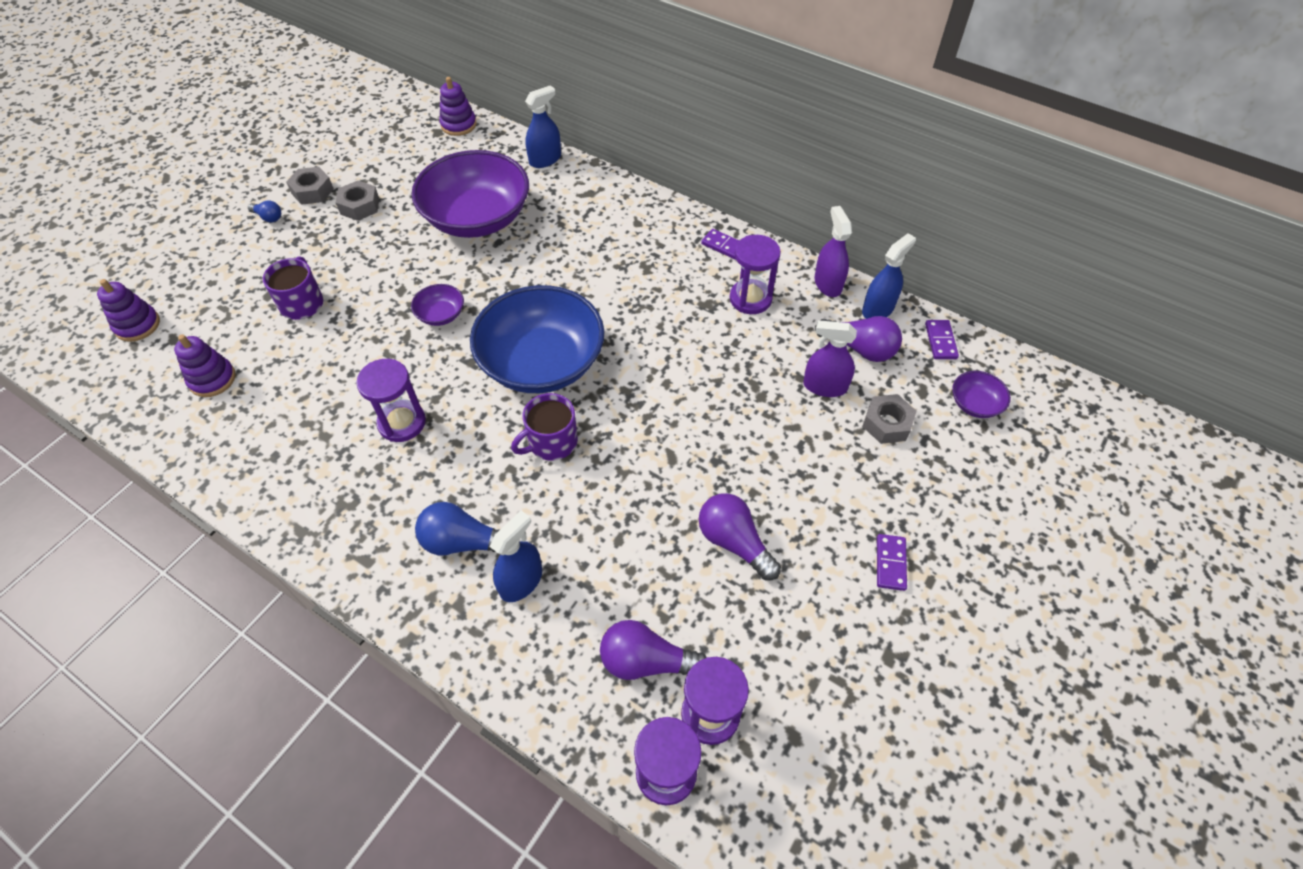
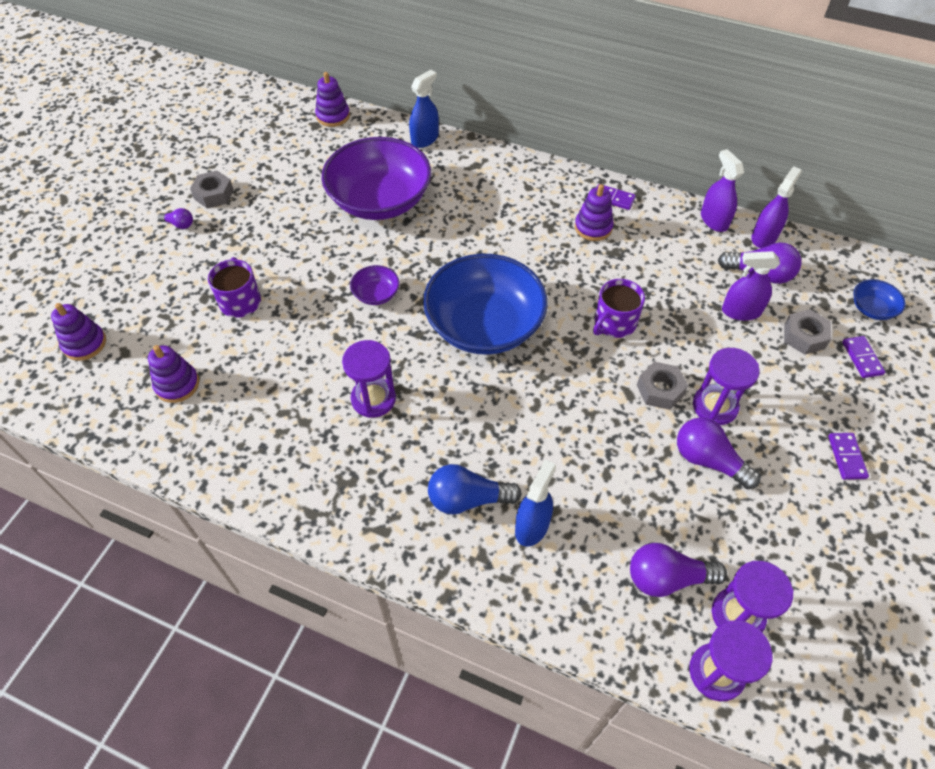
camera: 10 degrees left, 0 degrees up
blue light bulb [248,200,281,223] -> purple light bulb [158,208,193,229]
grey nut [336,181,379,221] -> grey nut moved to [637,362,688,410]
purple mug [511,393,578,461] -> purple mug moved to [593,279,645,338]
purple hourglass [730,235,781,314] -> purple hourglass moved to [693,348,760,425]
blue spray bottle [862,233,916,319] -> purple spray bottle [751,166,802,248]
purple domino [925,320,959,359] -> purple domino moved to [842,336,885,378]
purple bowl [952,371,1011,418] -> blue bowl [853,279,906,320]
none -> purple stacking toy [575,184,614,241]

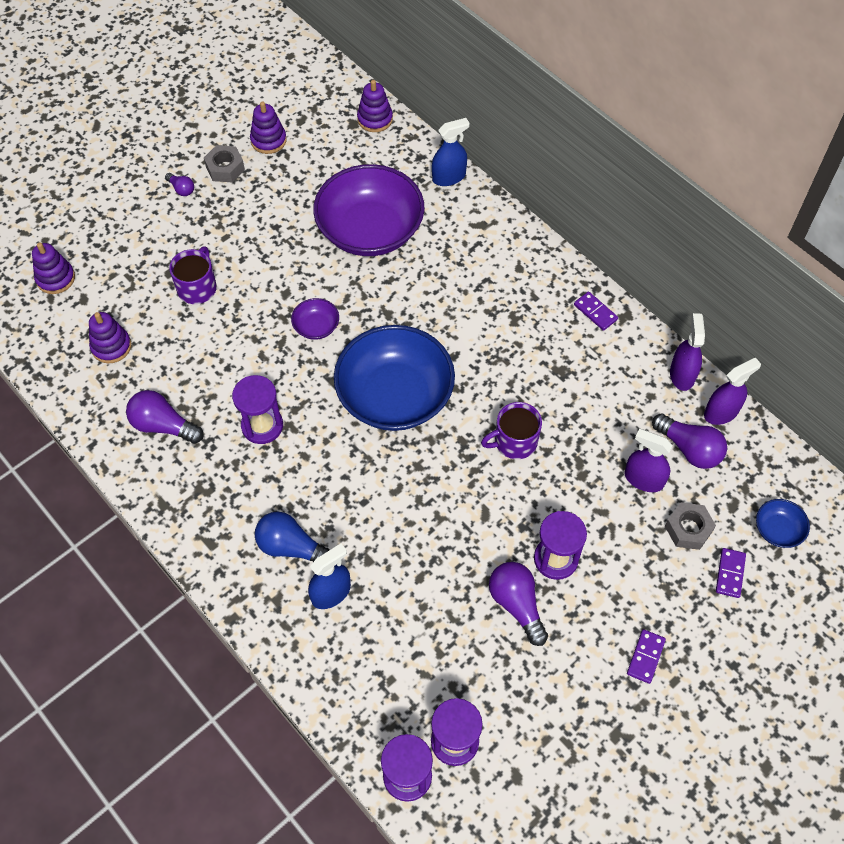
camera: 25 degrees right, 5 degrees up
purple stacking toy [575,184,614,241] -> purple stacking toy moved to [250,101,287,154]
purple light bulb [630,543,727,597] -> purple light bulb moved to [126,390,203,444]
grey nut [637,362,688,410] -> none

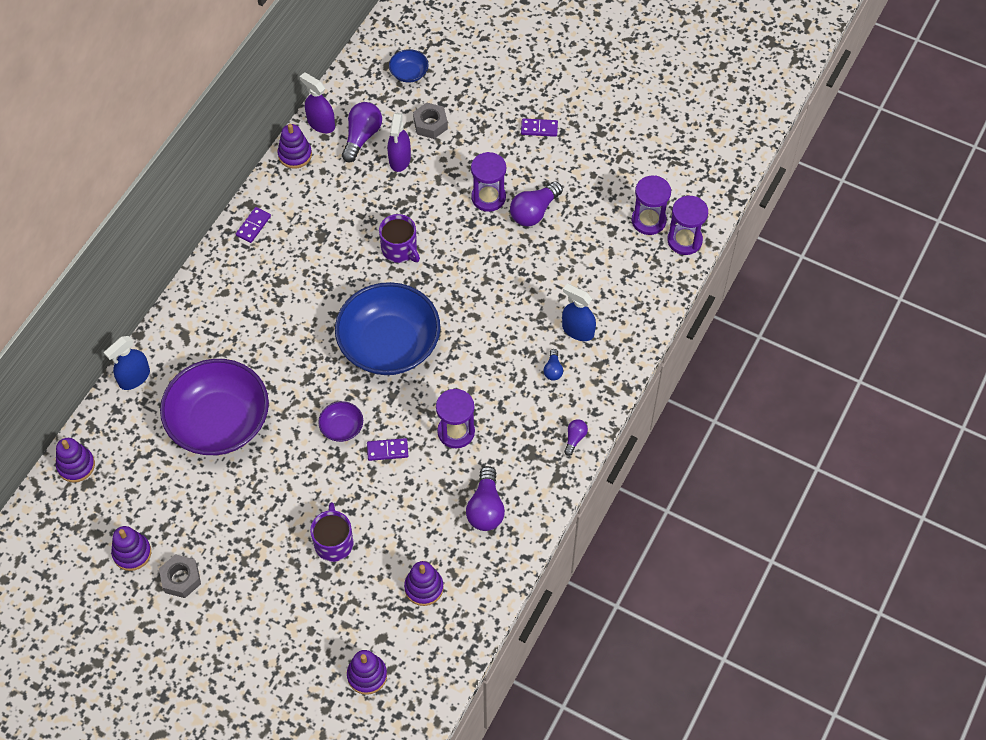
camera: 110 degrees left, 0 degrees up
purple light bulb [165,173,194,196] -> purple light bulb moved to [564,419,588,456]
purple mug [169,247,217,304] -> purple mug turned 90 degrees clockwise [310,502,354,562]
blue light bulb [255,511,330,562] -> blue light bulb [544,349,563,381], size x0.53
blue spray bottle [432,118,470,186] -> blue spray bottle turned 90 degrees counterclockwise [104,336,150,390]
purple spray bottle [670,313,705,391] -> purple stacking toy [278,124,312,169]
purple domino [716,548,746,598] -> purple domino moved to [367,438,408,461]

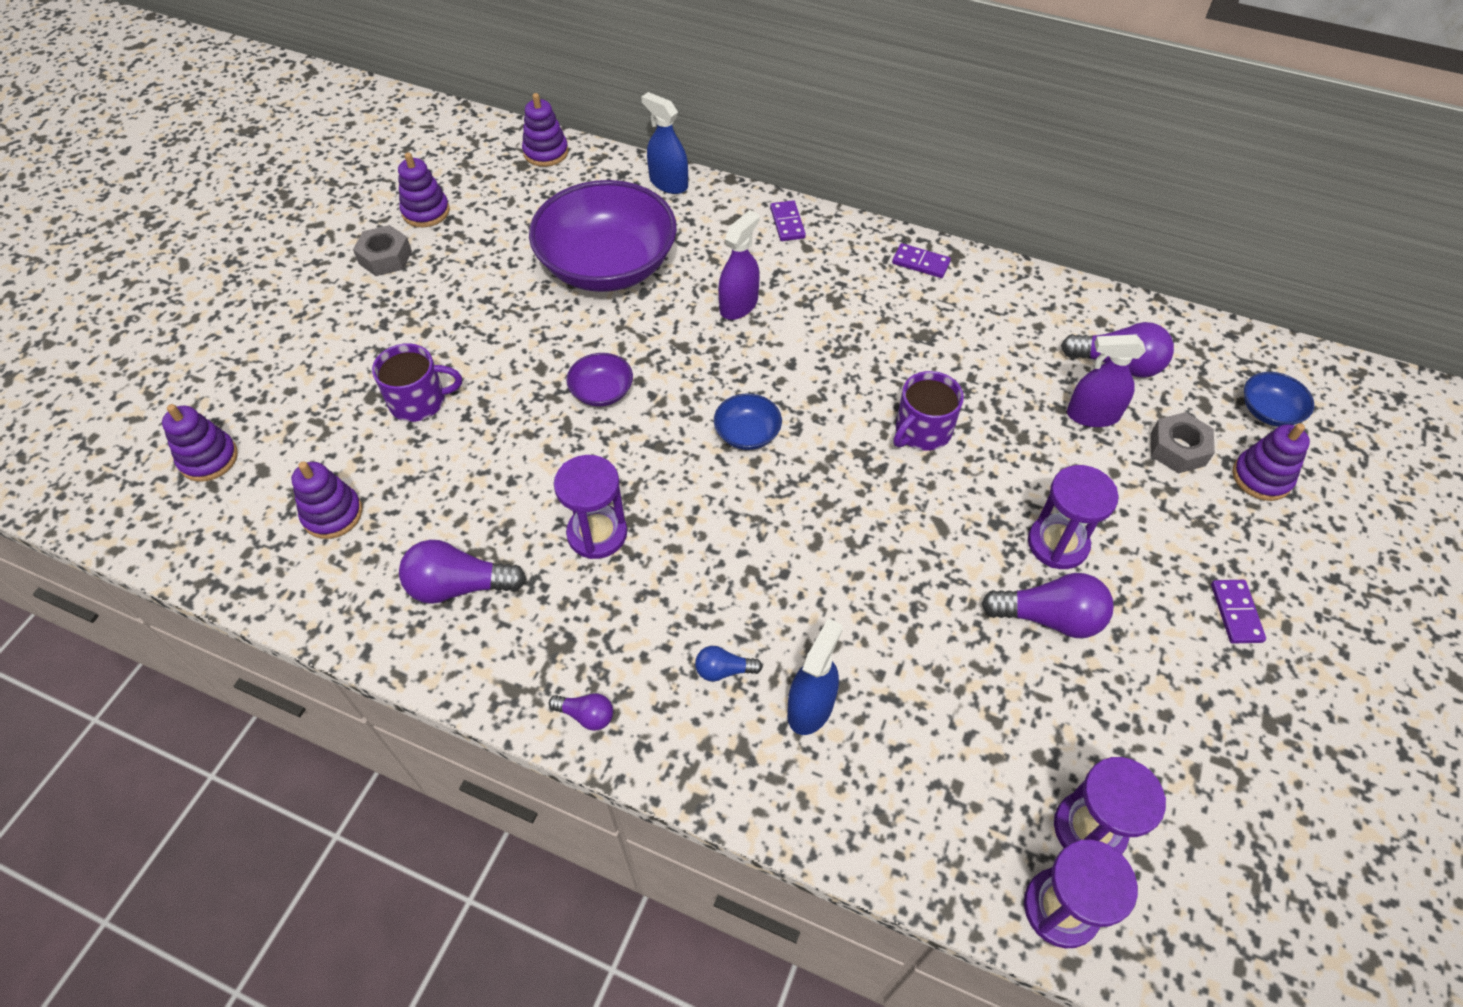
camera: 85 degrees right, 5 degrees down
purple stacking toy [278,124,312,169] -> purple stacking toy moved to [1232,423,1310,501]
purple spray bottle [300,72,335,133] -> purple spray bottle moved to [718,210,760,320]
blue bowl [335,282,440,375] -> blue bowl [714,393,782,450], size x0.42
purple domino [367,438,408,461] -> purple domino moved to [770,200,806,241]
purple light bulb [510,181,563,227] -> purple light bulb turned 150 degrees clockwise [982,573,1114,638]

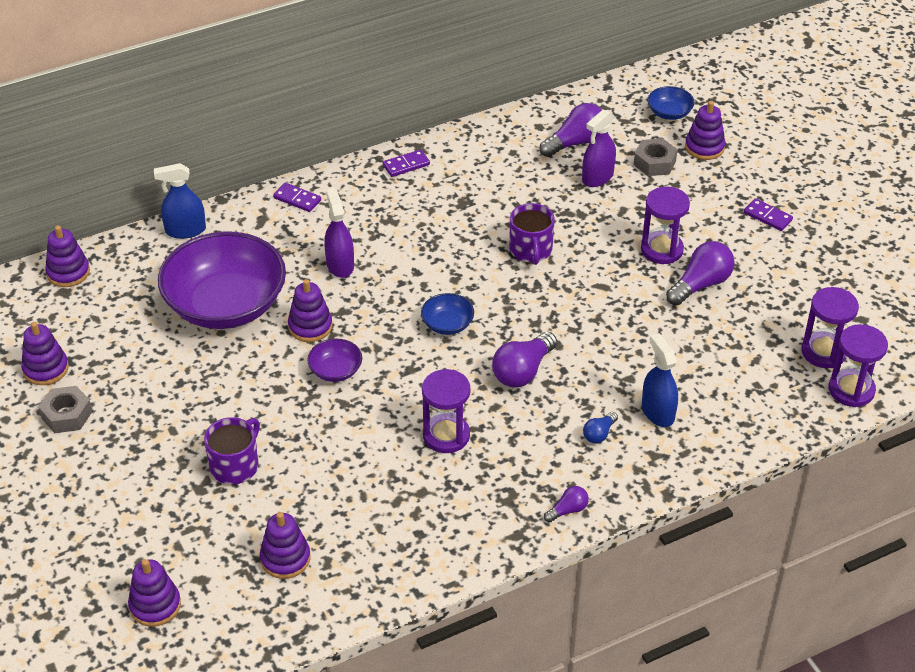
camera: 50 degrees left, 10 degrees down
purple light bulb [399,540,526,604] -> purple light bulb moved to [492,332,557,388]
none -> purple stacking toy [288,279,333,342]

